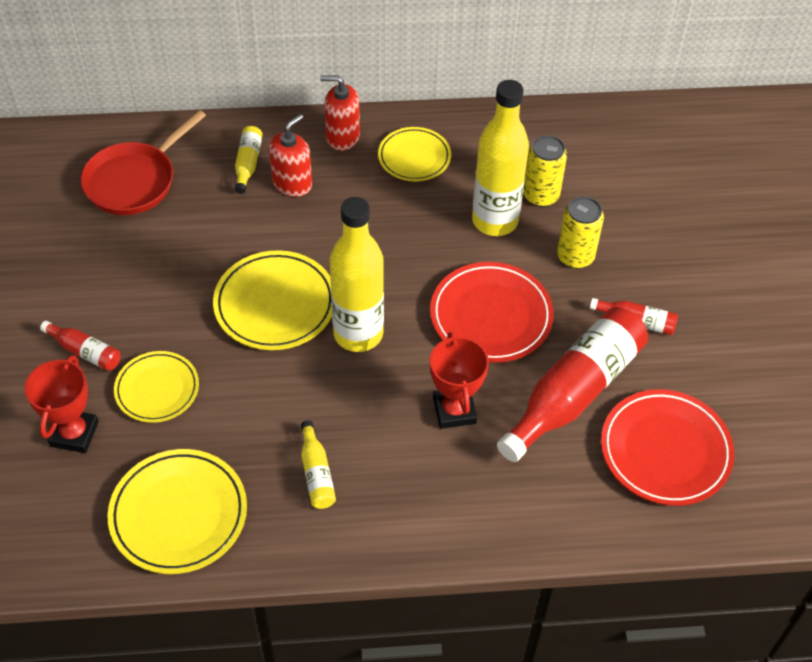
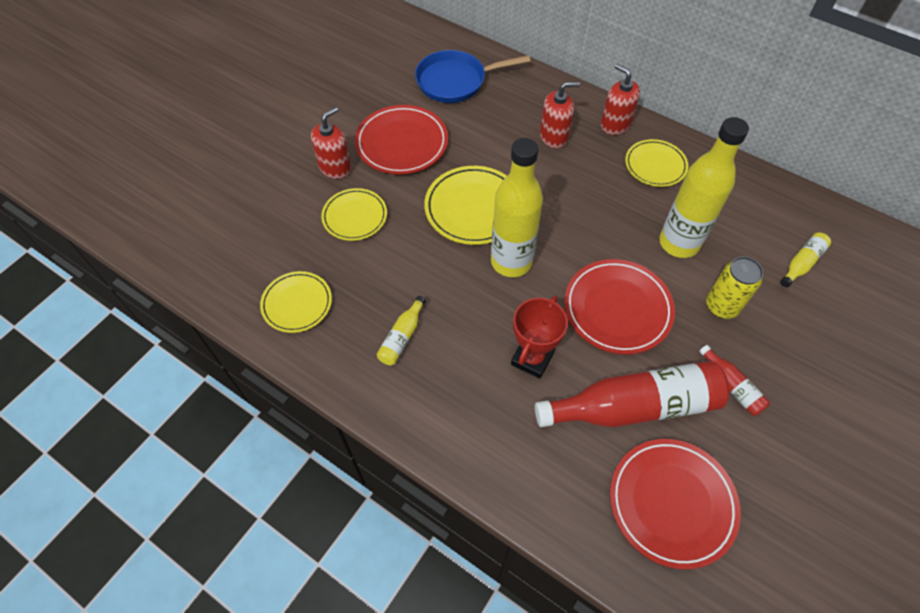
camera: 40 degrees right, 5 degrees up
red trophy [24,355,99,453] -> none
red bottle [40,321,121,371] -> red soap dispenser [311,107,351,179]
red pan [81,110,206,215] -> blue pan [415,50,531,103]
yellow plate [107,449,247,574] -> yellow plate [260,271,332,333], size x0.65
yellow bottle [235,126,263,194] -> yellow bottle moved to [781,232,831,287]
yellow can [523,135,567,207] -> none
none -> red plate [355,105,448,175]

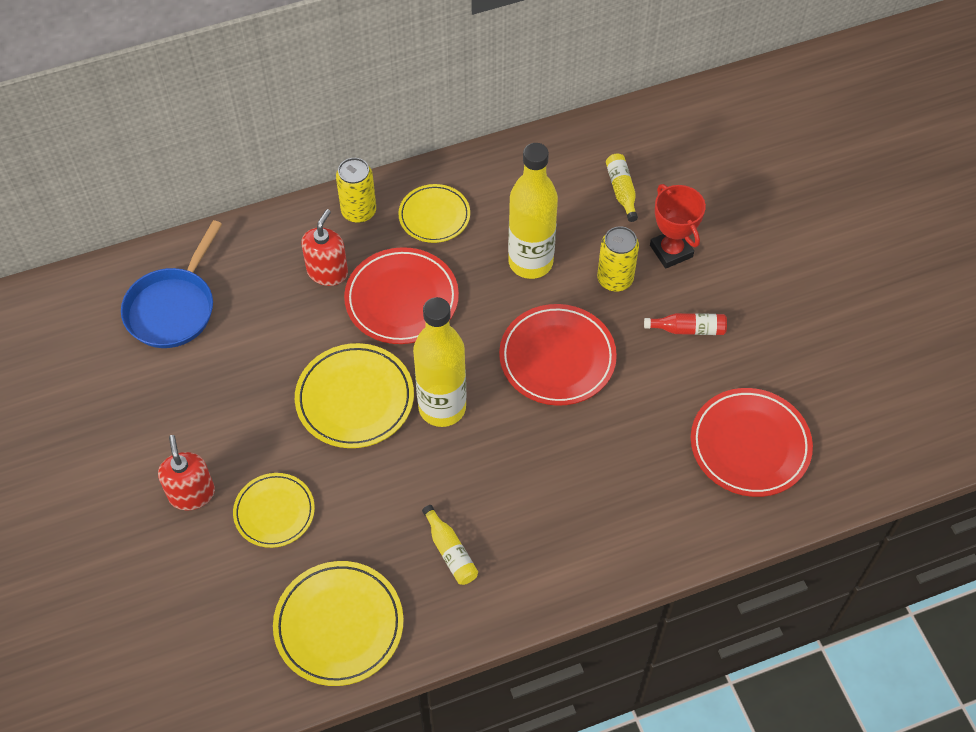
camera: 55 degrees left, 0 degrees up
yellow plate [260,271,332,333] -> yellow plate [273,561,404,686], size x1.53
red plate [355,105,448,175] -> red plate moved to [344,247,459,344]
red trophy [511,296,568,379] -> red trophy moved to [650,184,706,269]
red bottle [535,361,730,427] -> none
red soap dispenser [600,64,640,135] -> yellow can [336,158,376,223]

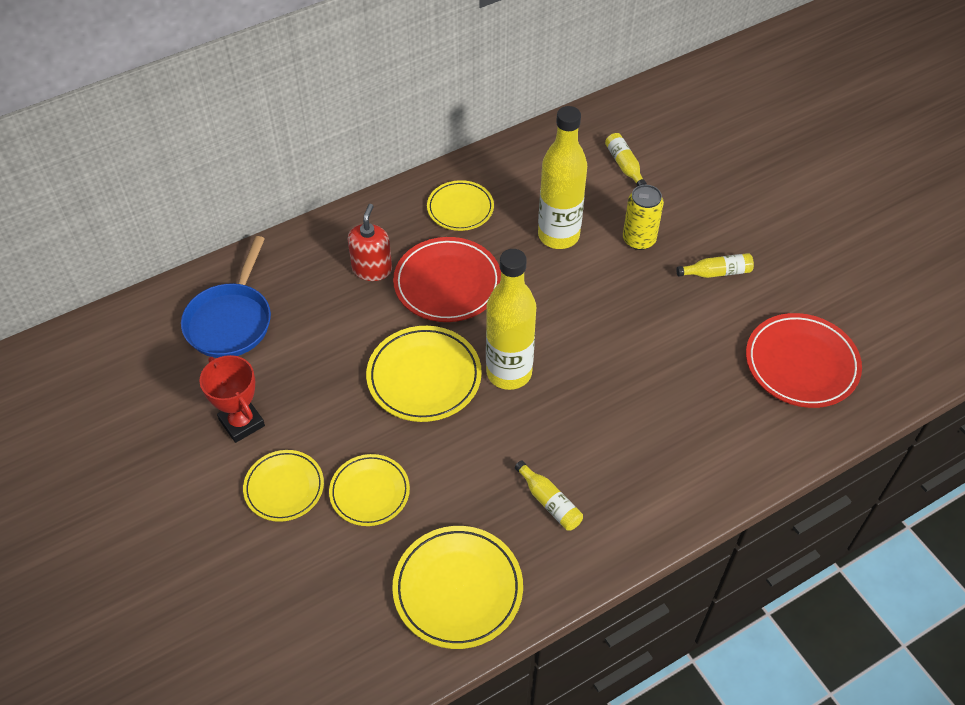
camera: 10 degrees left, 5 degrees down
red soap dispenser [158,435,215,510] -> yellow plate [243,450,324,522]
yellow can [336,158,376,223] -> none
red plate [499,304,617,406] -> none
red bottle [644,313,727,335] -> yellow bottle [676,253,754,278]
red trophy [650,184,706,269] -> red trophy moved to [199,355,265,443]

